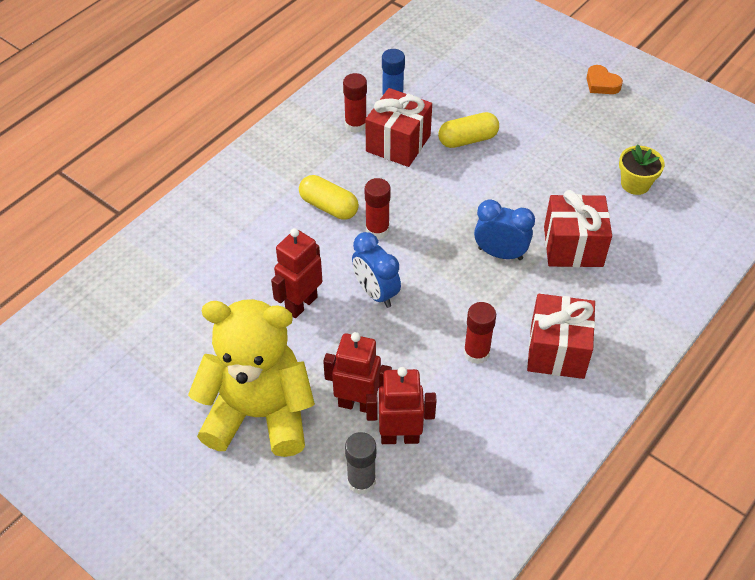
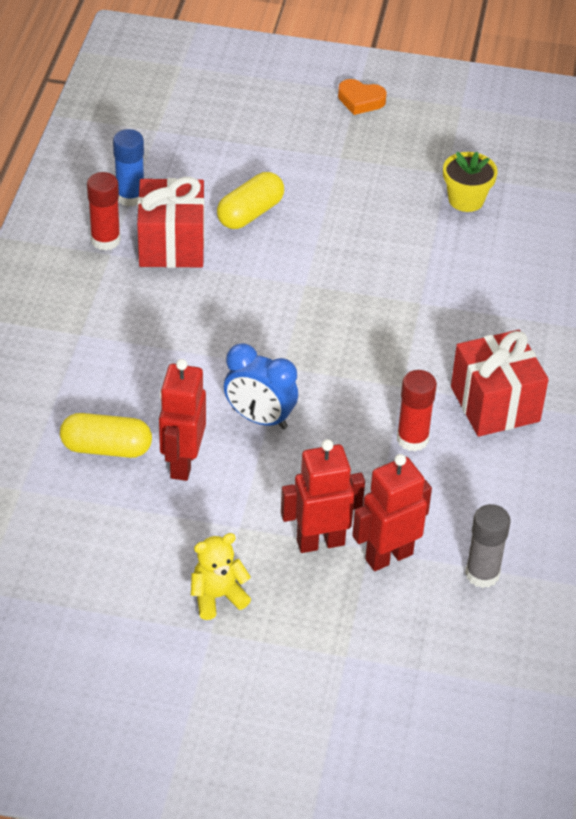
camera: 30 degrees left, 5 degrees down
yellow teddy bear [188,299,315,457] -> yellow teddy bear [191,533,251,620], size x0.41
yellow capsule [299,175,359,220] -> yellow capsule moved to [60,413,152,458]
grey glue stick [345,432,376,494] -> grey glue stick moved to [465,504,510,588]
red glue stick [365,178,391,239] -> none
blue clock [474,199,535,260] -> none
red gift [544,190,612,267] -> none

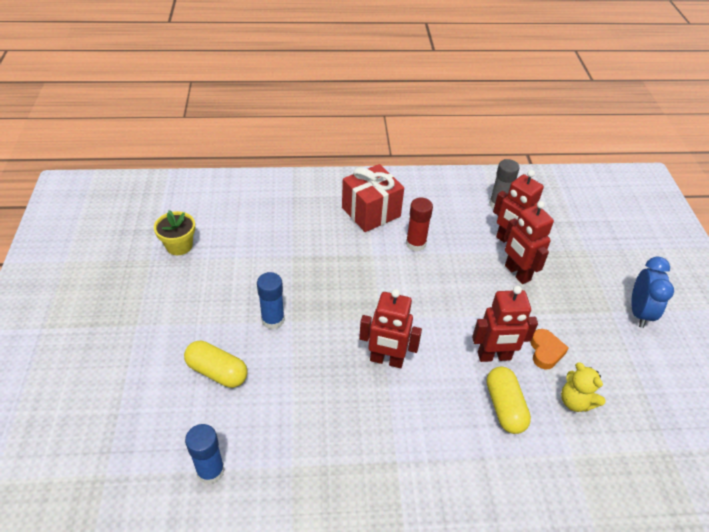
camera: 105 degrees left, 0 degrees up
red glue stick [87,172,121,251] -> none
red gift [137,177,205,268] -> none
yellow teddy bear [191,533,251,620] -> yellow teddy bear moved to [561,362,605,412]
blue clock [224,343,298,429] -> blue clock moved to [631,256,674,328]
orange heart [338,79,387,115] -> orange heart moved to [530,329,569,370]
none -> blue glue stick [257,272,285,329]
none -> red robot [359,289,422,368]

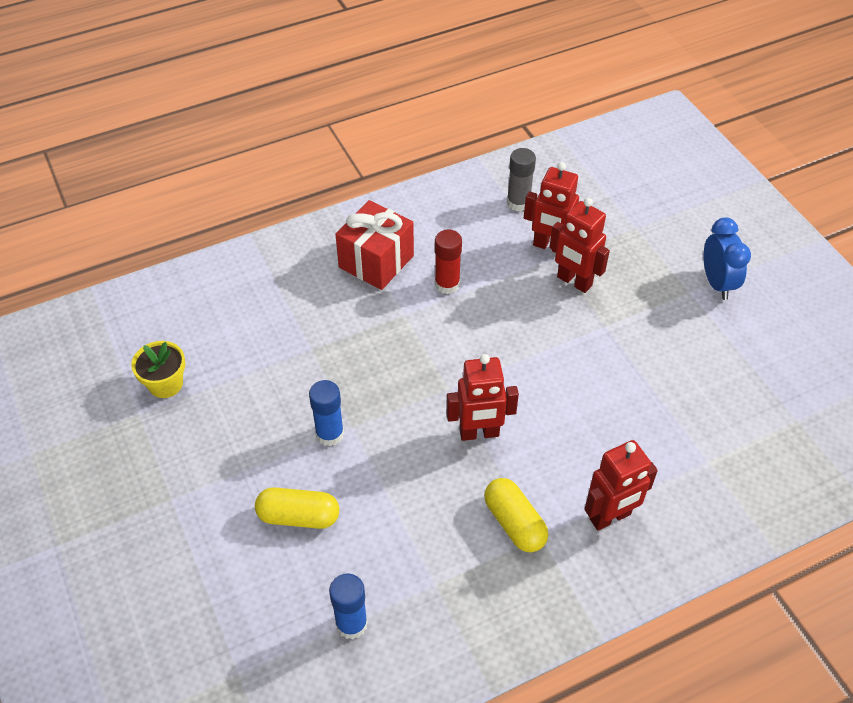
camera: 20 degrees left, 5 degrees up
red robot [472,286,538,362] -> red robot moved to [585,440,658,530]
yellow capsule [486,367,531,434] -> yellow capsule moved to [484,478,548,552]
orange heart [530,329,569,370] -> none
yellow teddy bear [561,362,605,412] -> none

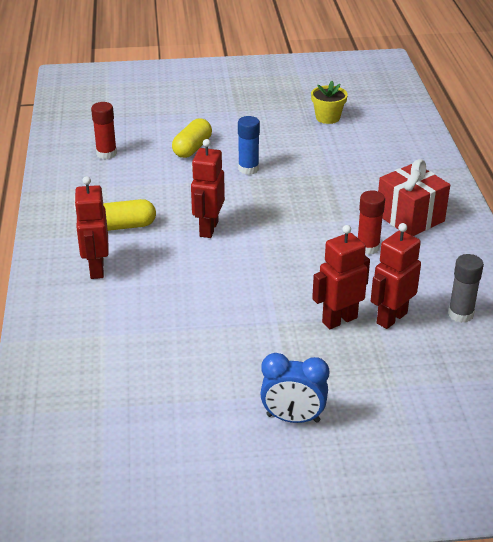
camera: 110 degrees right, 15 degrees down
blue glue stick [329,573,368,639] -> red glue stick [91,102,117,159]

